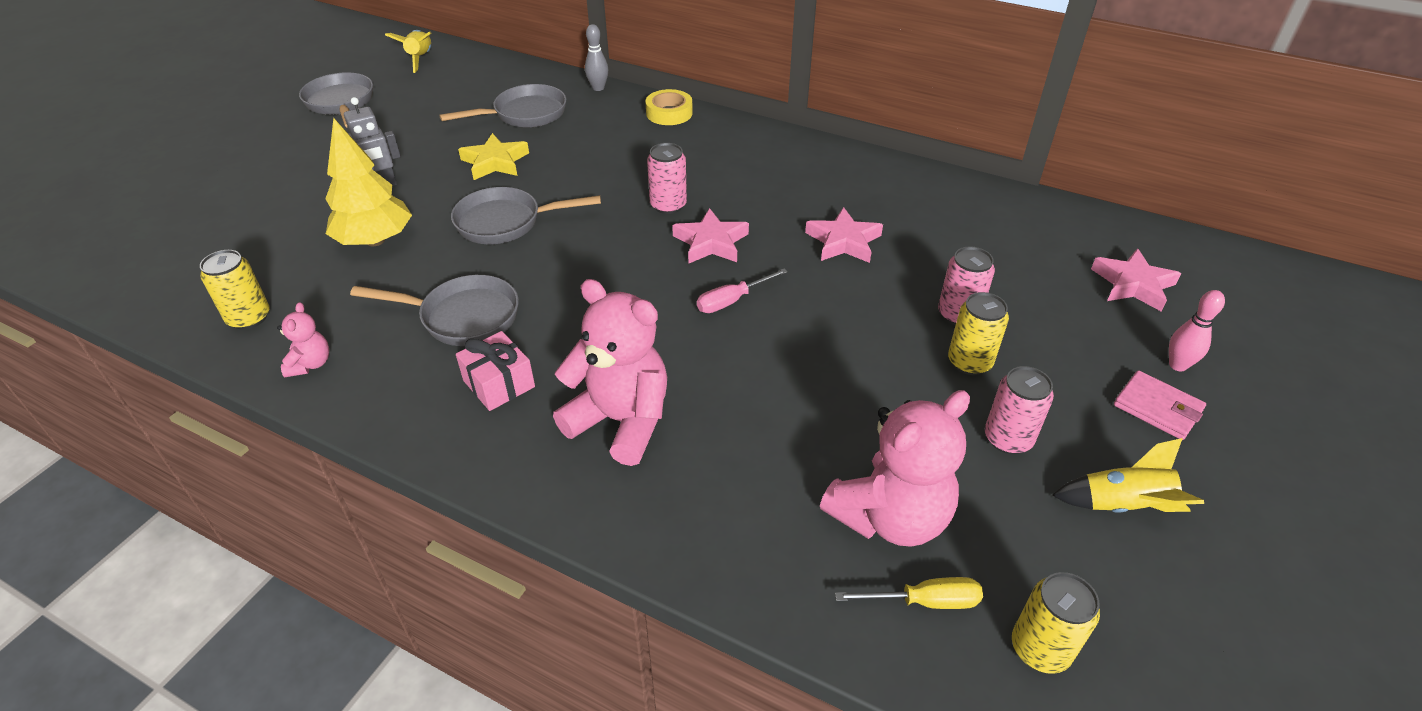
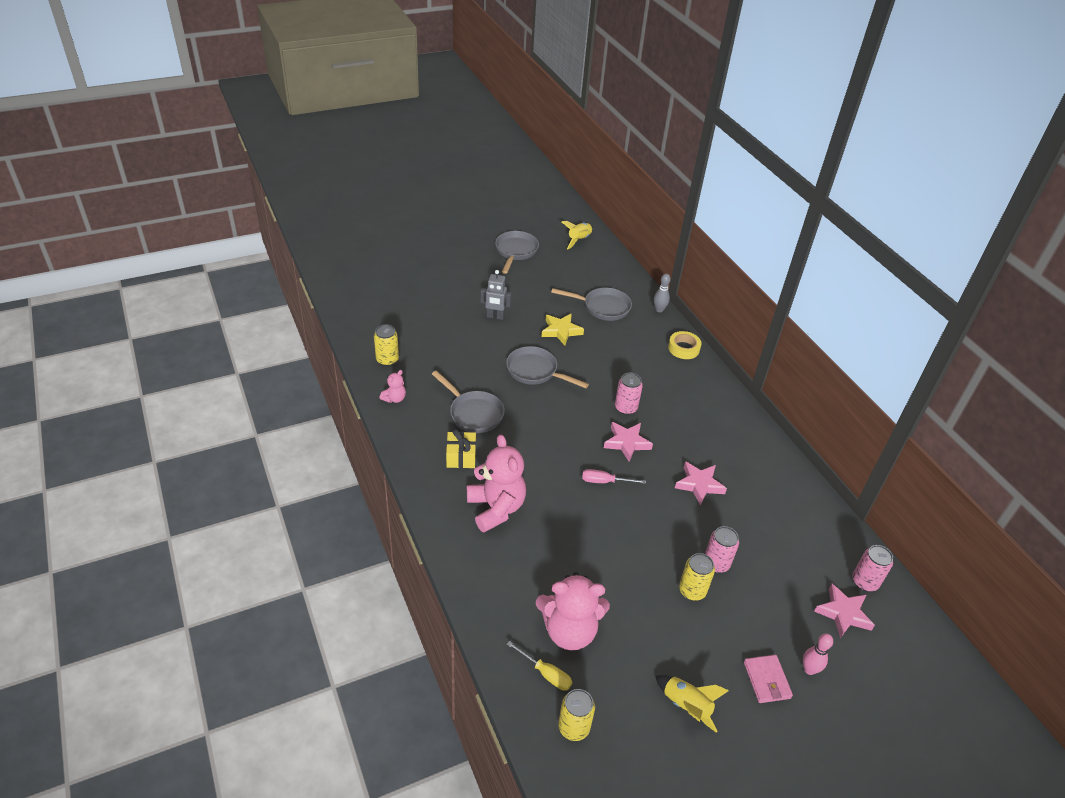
camera: 35 degrees right, 0 degrees up
yellow tree [325,118,412,246] -> none
pink gift [456,331,535,411] -> yellow gift [446,429,476,468]
pink can [985,366,1054,454] -> pink can moved to [853,545,893,591]

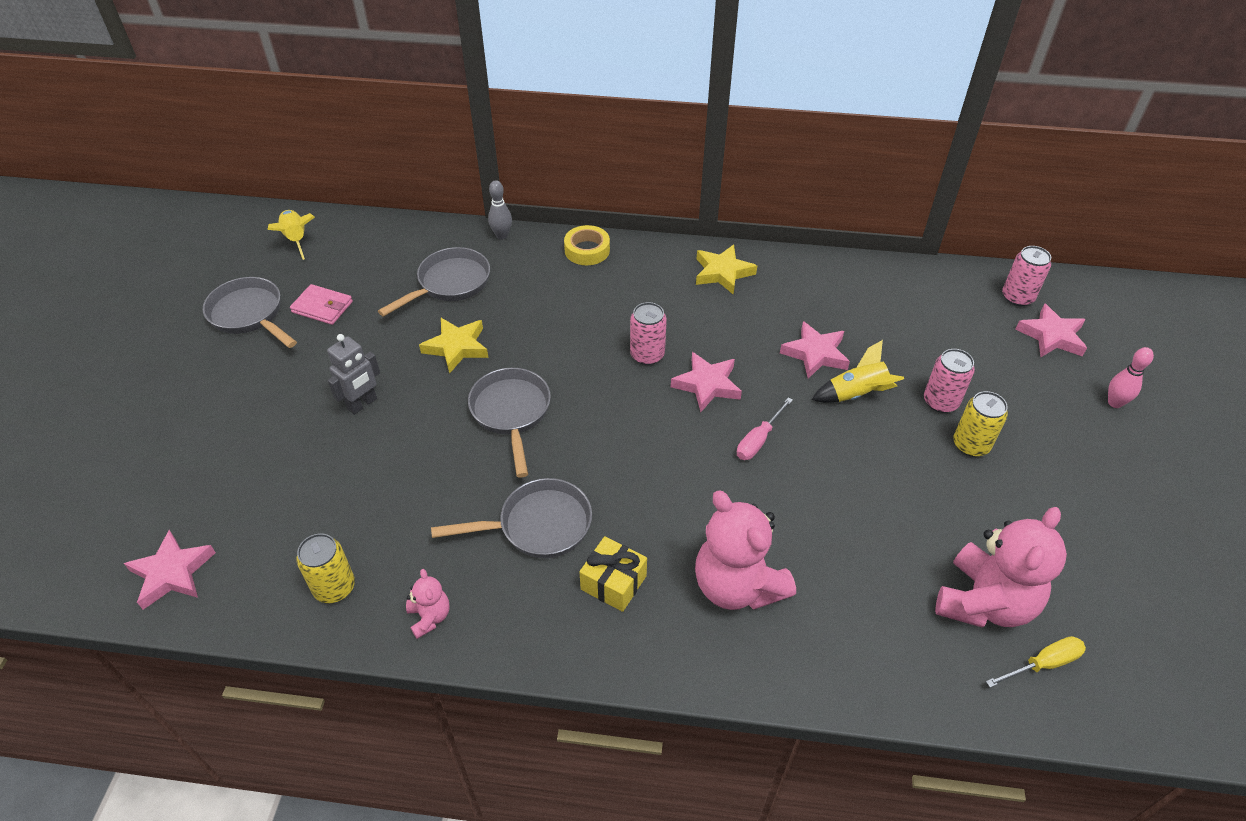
camera: 55 degrees left, 5 degrees up
pink teddy bear [467,435,526,532] -> pink teddy bear turned 135 degrees counterclockwise [695,490,796,610]
grey pan [506,346,589,388] -> grey pan turned 105 degrees clockwise [468,368,551,478]
yellow can [558,689,595,741] -> none
yellow rocket [655,675,729,733] -> yellow rocket moved to [812,340,904,403]
pink wallet [744,655,793,703] -> pink wallet moved to [290,284,353,325]
none -> pink star [124,530,216,610]
none -> yellow star [696,244,757,295]

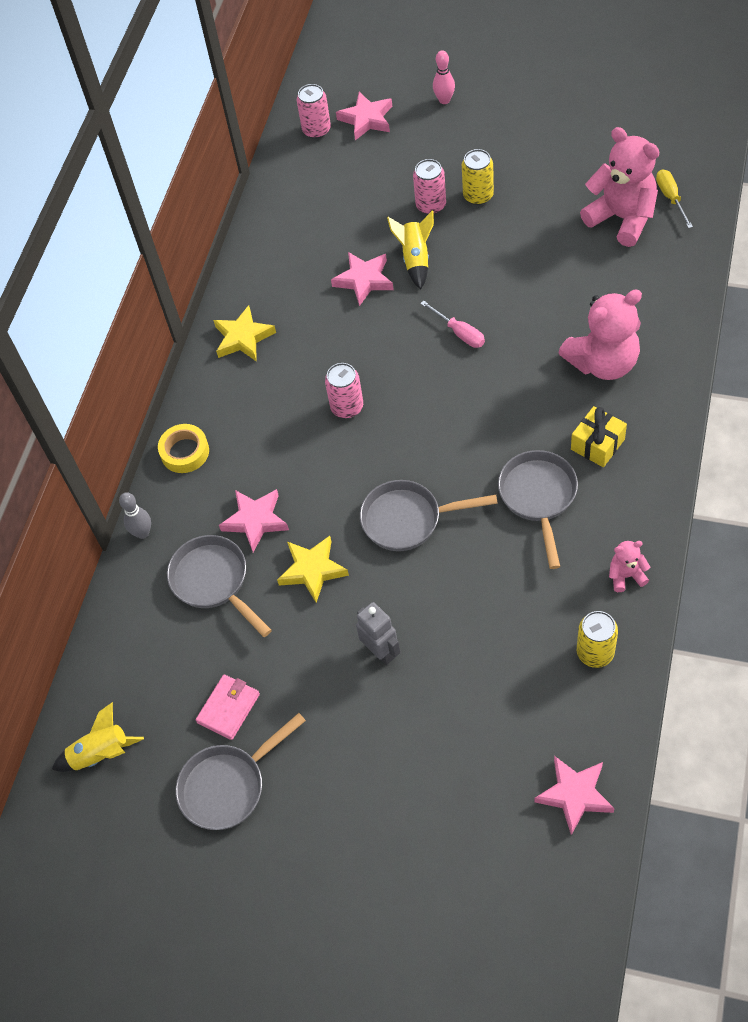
camera: 75 degrees left, 10 degrees up
pink star [671,352,742,412] -> pink star moved to [219,489,289,552]

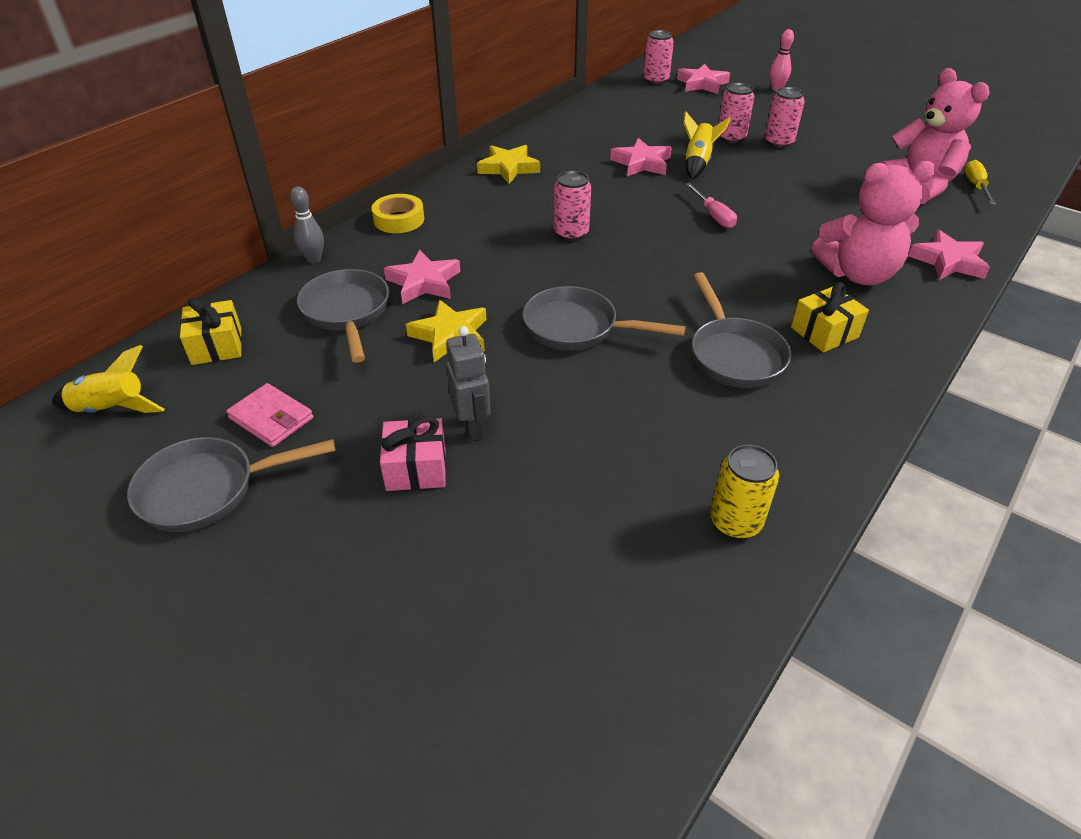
camera: 15 degrees right, 15 degrees down
pink wallet [196,675,260,740] -> pink wallet turned 75 degrees clockwise [226,383,313,447]
yellow can [462,149,494,205] -> pink can [765,87,805,148]
grey pan [498,450,578,569] -> grey pan turned 150 degrees clockwise [692,272,791,388]
pink star [534,756,615,835] -> pink star moved to [908,230,990,280]
pink teddy bear [609,541,650,592] -> none
none -> yellow gift [180,297,242,365]
none -> pink gift [380,416,446,491]

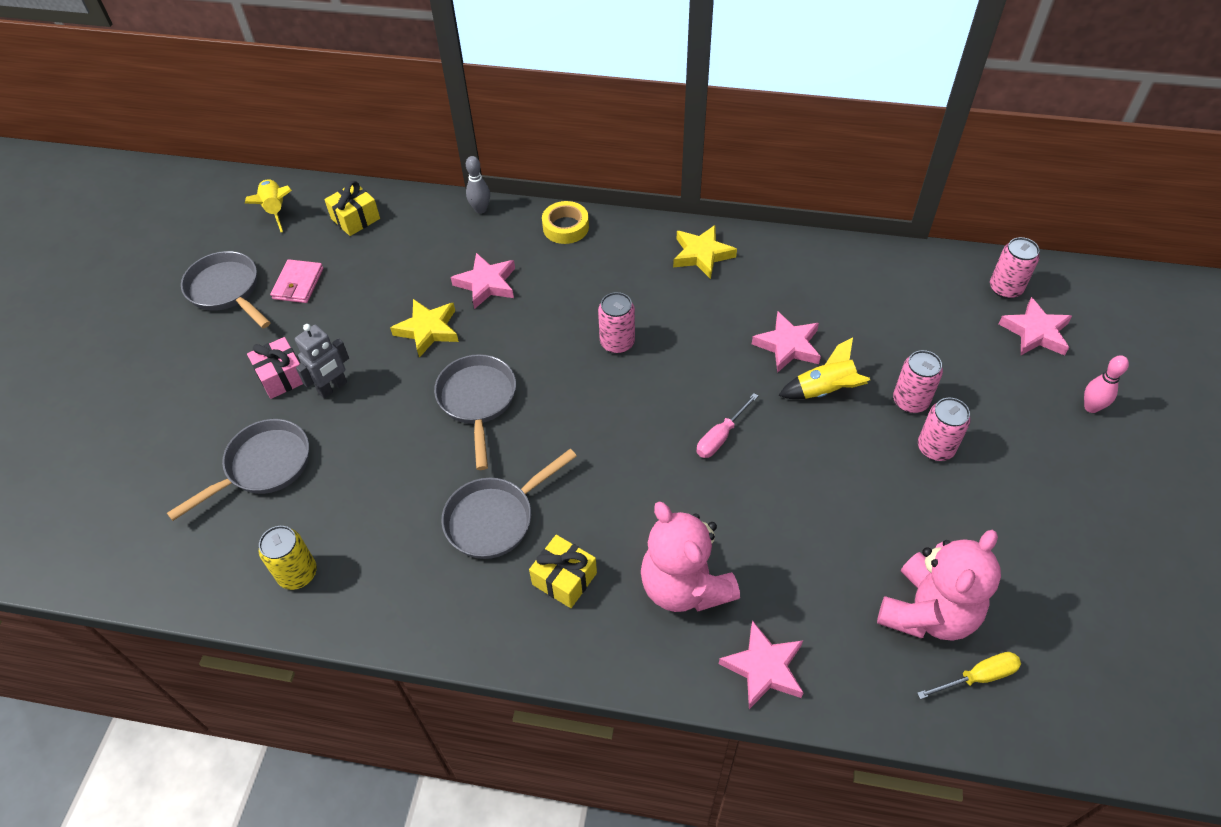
camera: 65 degrees right, 10 degrees up
grey pan [297,269,389,363] -> grey pan moved to [167,419,309,521]

